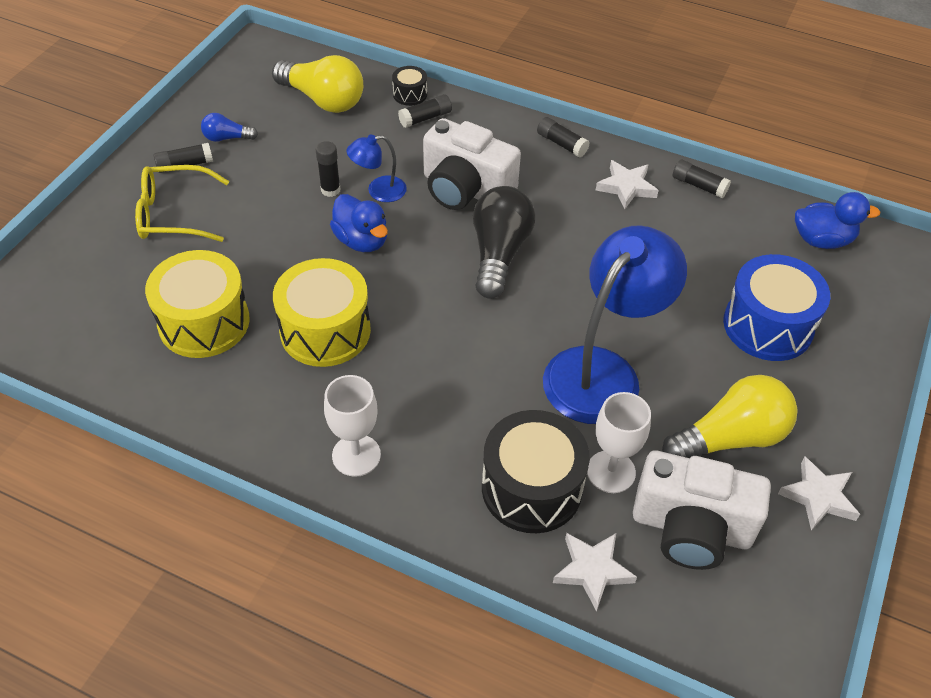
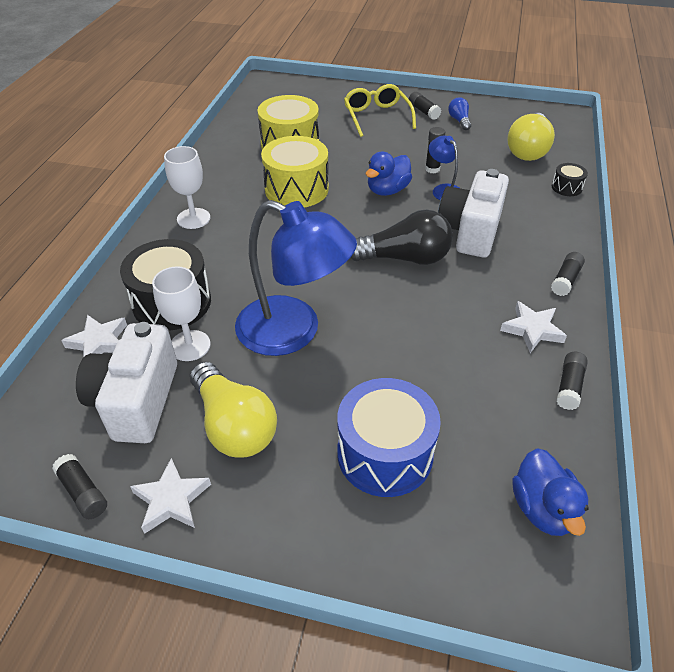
camera: 80 degrees right, 5 degrees down
black glue stick [398,94,452,128] -> black glue stick moved to [52,454,107,519]

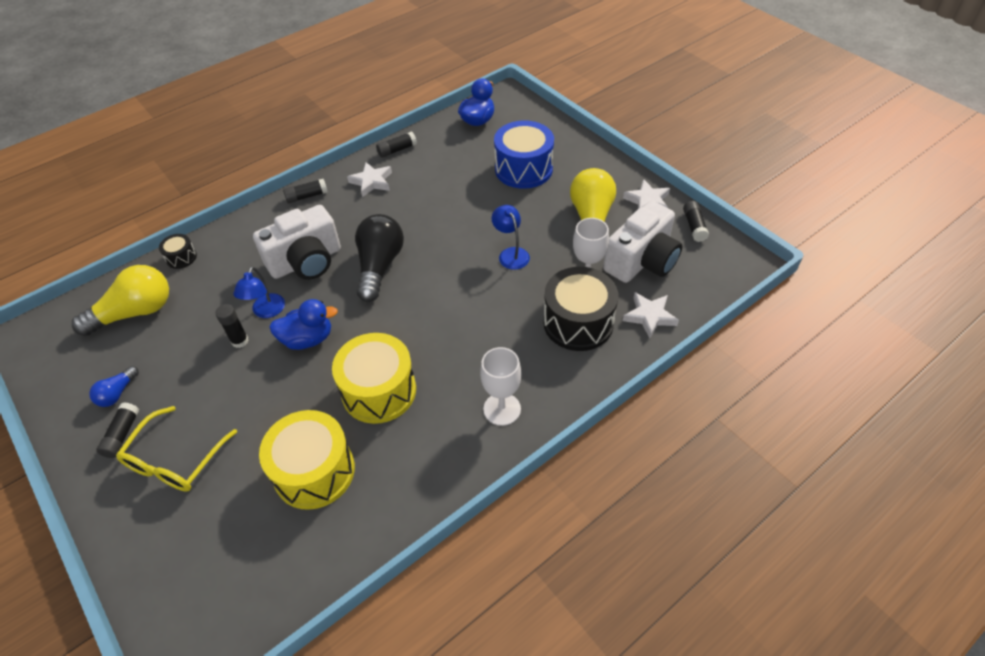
camera: 140 degrees left, 5 degrees up
blue lamp [235,200,357,356] -> blue lamp [492,205,530,270], size x0.46
black light bulb [350,210,453,265] -> black light bulb turned 60 degrees clockwise [355,214,404,302]

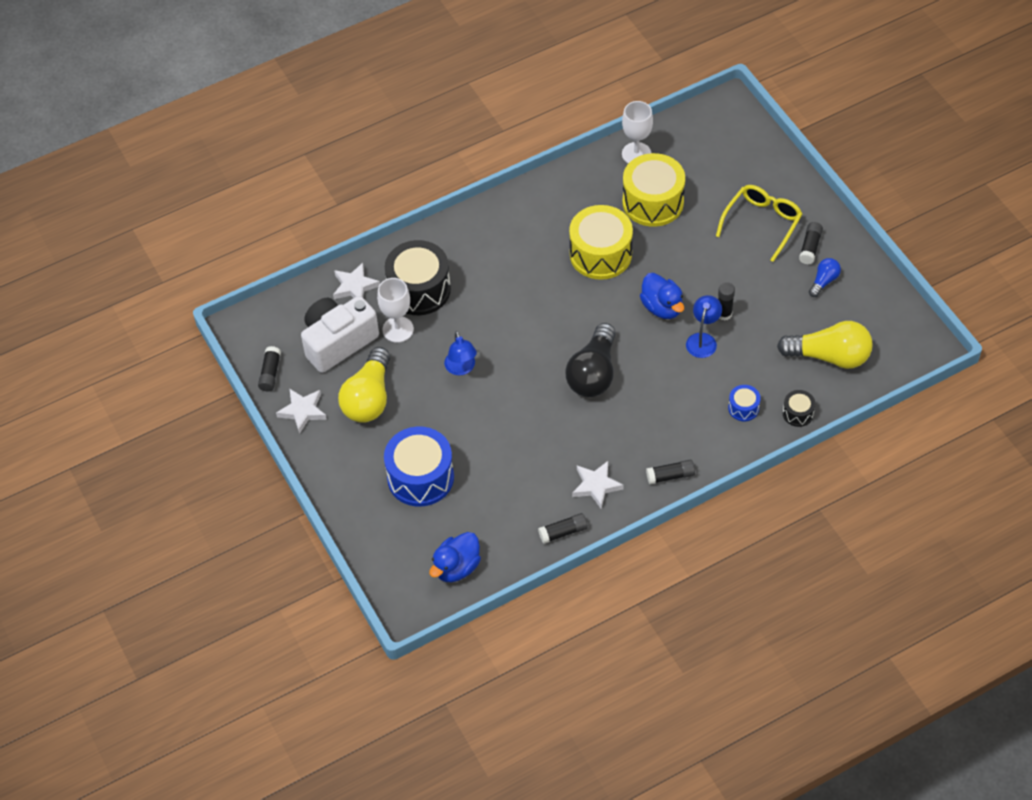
camera: 170 degrees left, 5 degrees up
yellow light bulb [72,265,169,336] -> yellow light bulb turned 150 degrees counterclockwise [777,321,873,369]
white camera [253,205,341,280] -> none
blue duck [269,299,338,350] -> blue duck turned 120 degrees counterclockwise [640,273,684,319]
white goblet [480,347,522,426] -> white goblet moved to [622,101,653,164]
none -> blue drum [728,385,761,421]

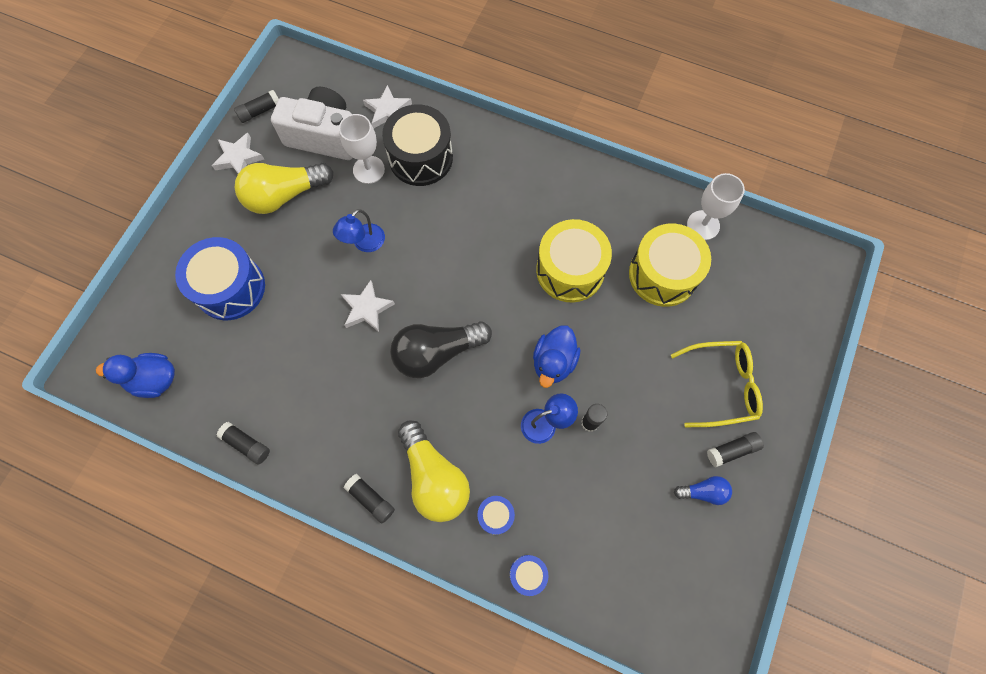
camera: 50 degrees right, 15 degrees up
white star [572,461,624,508] -> white star moved to [341,280,395,332]
yellow light bulb [777,321,873,369] -> yellow light bulb moved to [398,420,470,522]
black drum [783,390,815,427] -> blue drum [510,555,548,596]

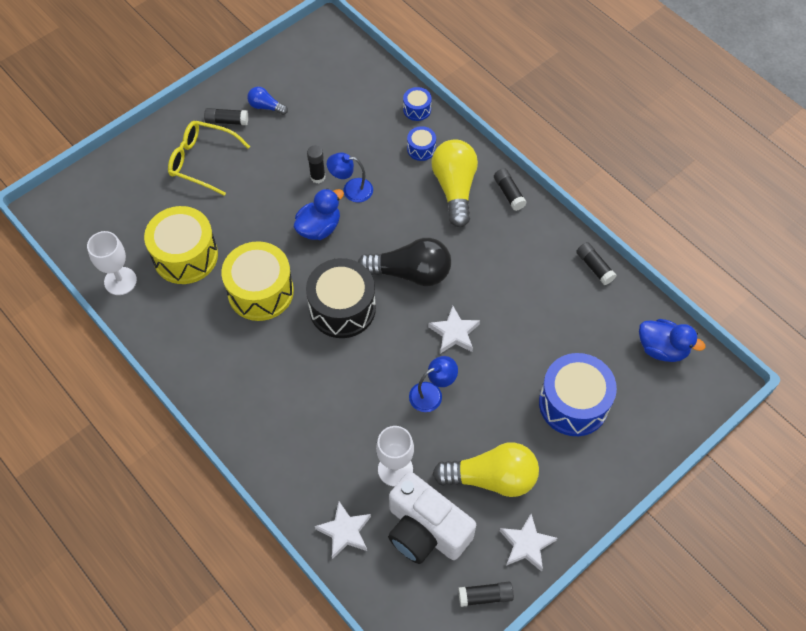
camera: 155 degrees left, 10 degrees down
black drum [382,105,453,186] -> black drum moved to [306,258,376,338]

